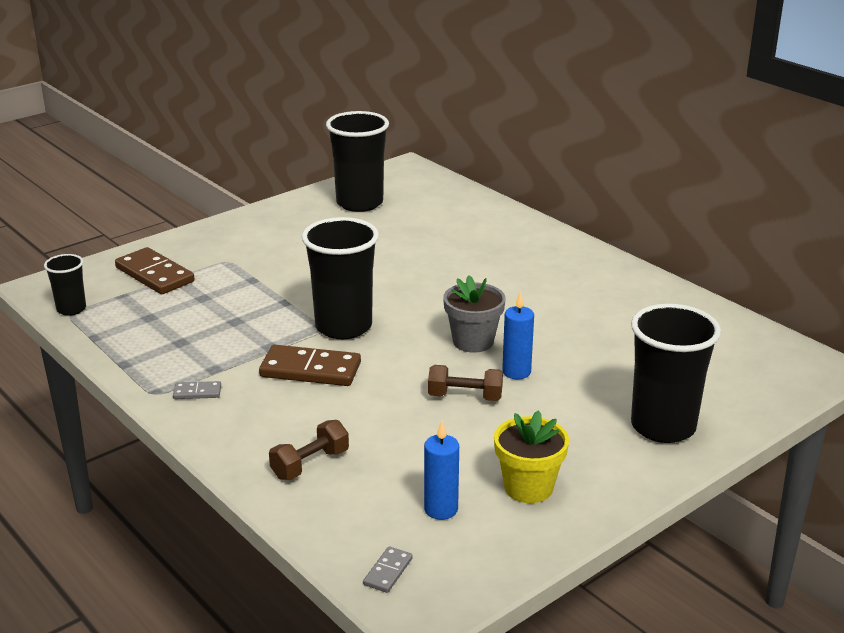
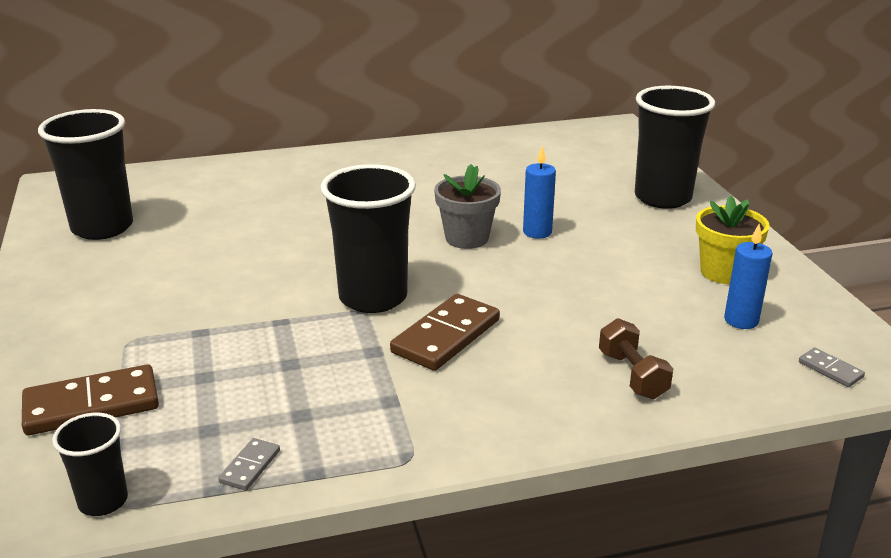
camera: 65 degrees left, 0 degrees up
grey domino [173,381,221,399] -> grey domino moved to [218,438,280,491]
brown dumbbell [428,365,503,401] -> none

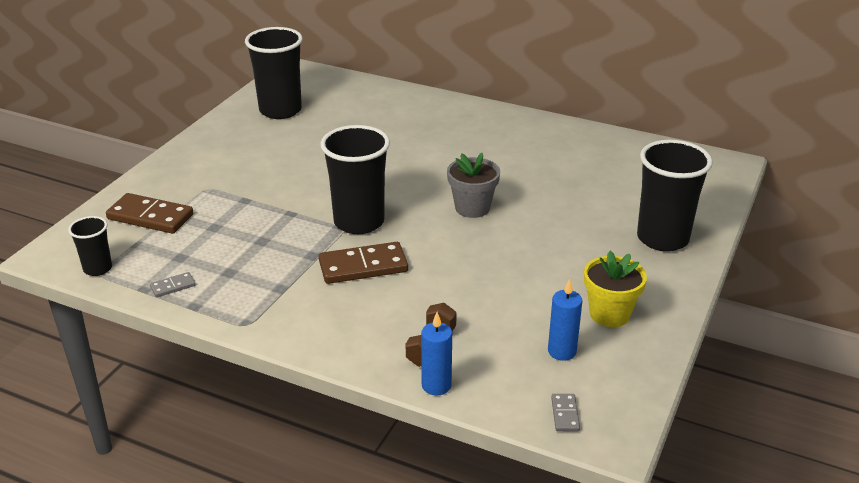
camera: 40 degrees right, 5 degrees up
blue candle [523,146,556,239] -> blue candle moved to [421,312,452,396]

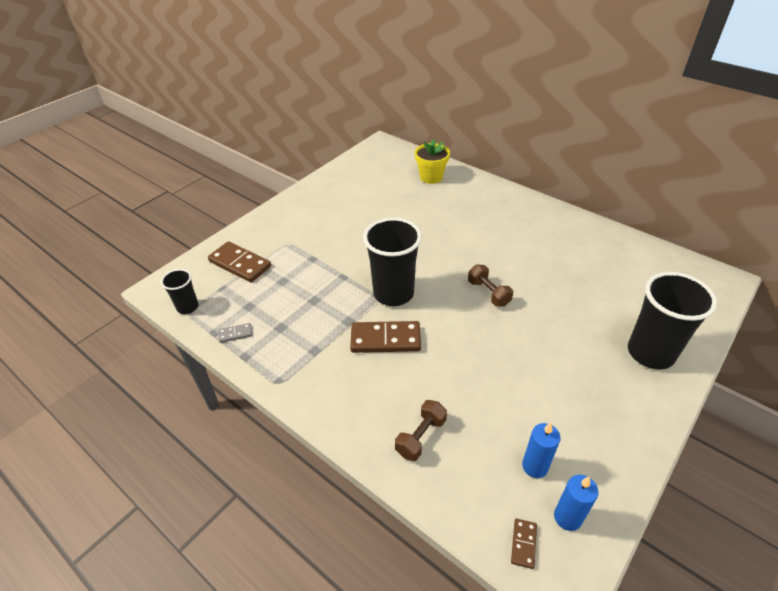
camera: 15 degrees right, 10 degrees up
black cup [245,27,303,119] -> none
blue candle [421,312,452,396] -> blue candle moved to [554,475,598,531]
grey flower pot [447,152,500,218] -> brown dumbbell [468,264,513,307]
grey domino [551,394,580,431] -> brown domino [511,519,537,569]
yellow flower pot [584,251,647,327] -> yellow flower pot moved to [415,139,450,184]

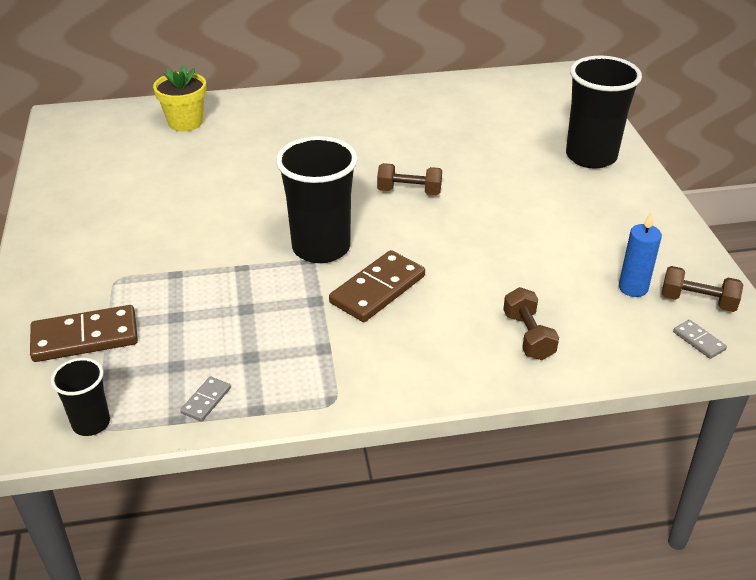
camera: 50 degrees left, 5 degrees down
brown domino [511,519,537,569] -> grey domino [673,320,727,359]
blue candle [554,475,598,531] -> brown dumbbell [662,266,743,312]

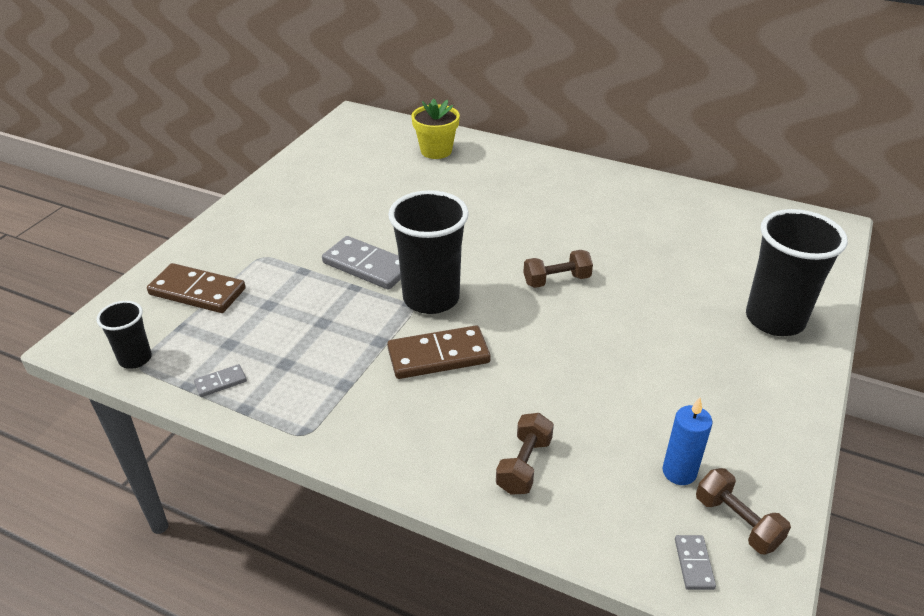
camera: 35 degrees right, 0 degrees up
brown dumbbell [377,163,442,195] -> brown dumbbell turned 60 degrees counterclockwise [523,250,593,288]
none -> grey domino [322,236,401,290]

